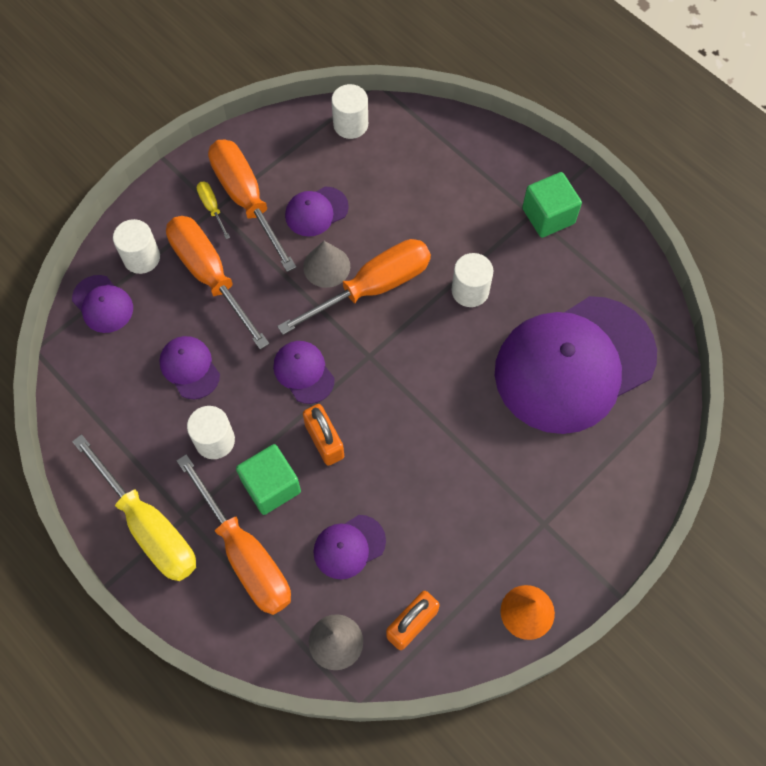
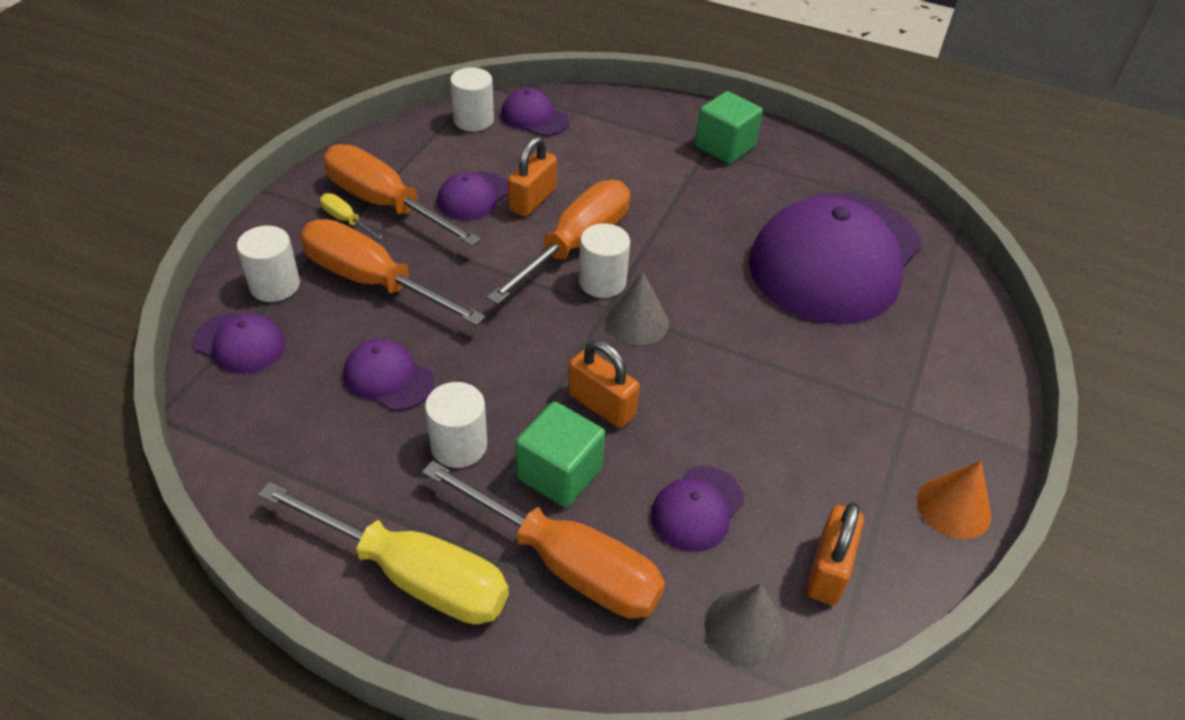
camera: 25 degrees left, 20 degrees down
purple cap [273,341,335,404] -> purple cap moved to [501,88,570,136]
grey cone [303,241,350,288] -> grey cone moved to [606,272,669,345]
white cylinder [452,253,493,307] -> white cylinder moved to [579,224,630,298]
none -> orange padlock [508,137,557,217]

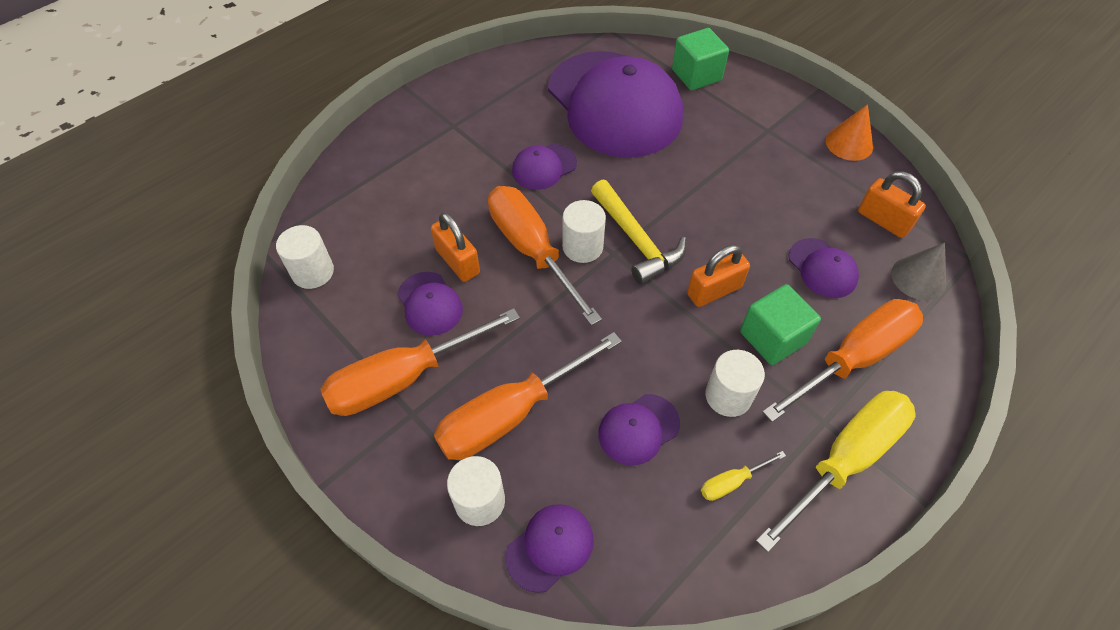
camera: 65 degrees left, 10 degrees up
yellow screwdriver [320,193,383,240] -> yellow screwdriver moved to [701,451,786,501]
purple cap [501,88,570,136] -> purple cap moved to [512,144,577,190]
grey cone [606,272,669,345] -> yellow hammer [591,179,686,285]
green cube [695,91,763,164] -> green cube moved to [672,28,729,90]

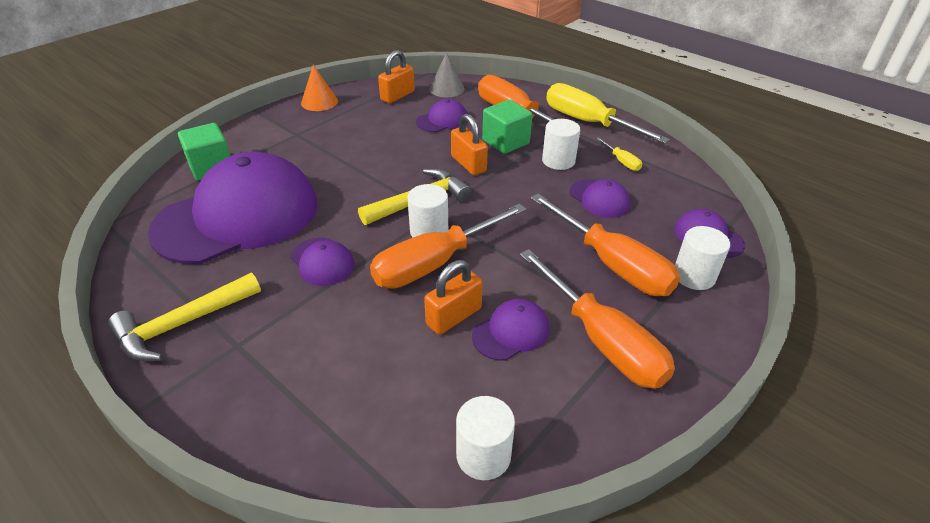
camera: 95 degrees left, 15 degrees down
none -> yellow hammer [108,273,261,361]

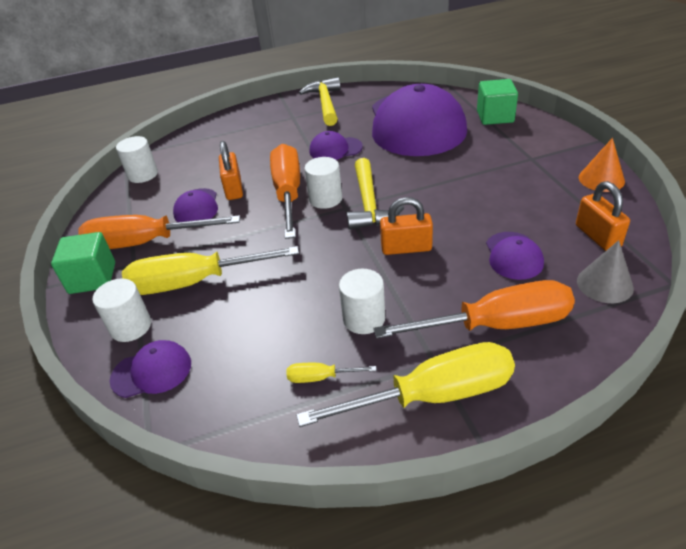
camera: 125 degrees right, 0 degrees up
green cube [482,100,532,154] -> green cube moved to [51,232,115,294]
orange screwdriver [530,194,680,296] -> yellow screwdriver [122,246,299,295]
purple cap [570,179,630,218] -> none

